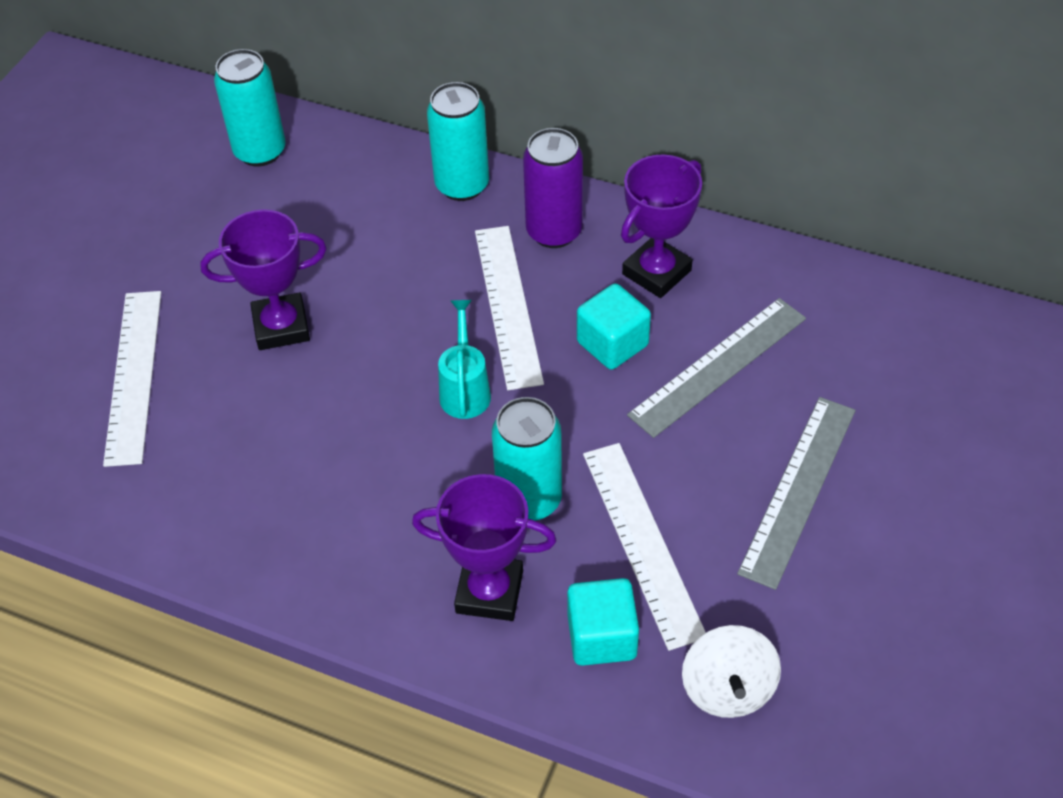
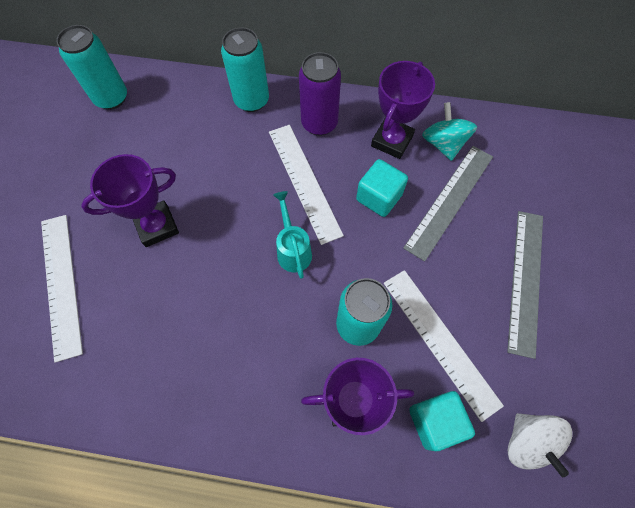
camera: 15 degrees left, 15 degrees up
none -> turquoise spinning top [422,102,477,161]

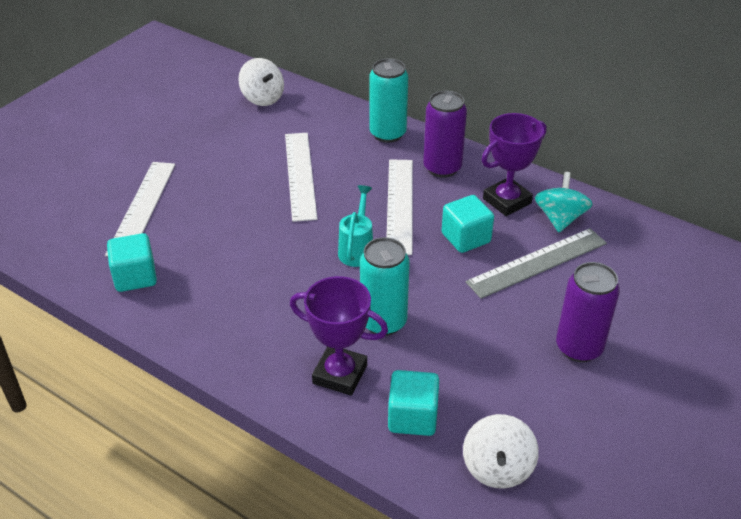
camera: 25 degrees right, 25 degrees down
turquoise can [56,25,127,110] -> white spinning top [238,58,284,106]
purple trophy [81,154,179,247] -> none
white ruler [384,270,504,422] -> white ruler moved to [285,133,317,222]
grey ruler [507,211,543,359] -> purple can [556,262,620,362]
none -> turquoise cube [107,233,157,292]

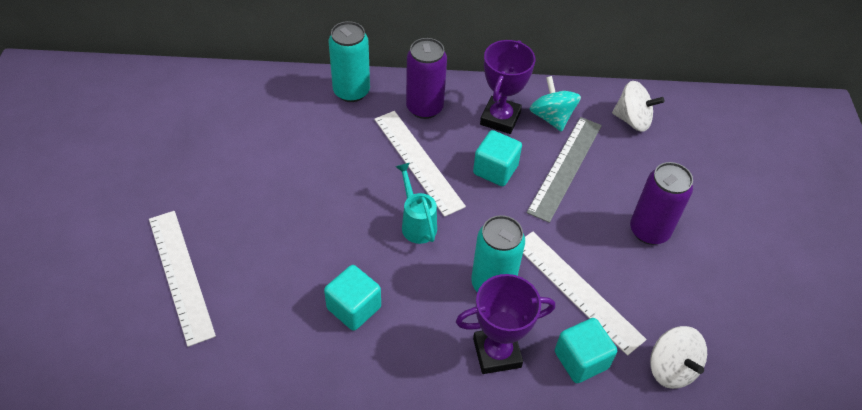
camera: 35 degrees left, 10 degrees up
turquoise cube [107,233,157,292] -> turquoise cube moved to [324,265,381,331]
white spinning top [238,58,284,106] -> white spinning top moved to [612,81,664,132]
white ruler [285,133,317,222] -> white ruler moved to [523,232,647,356]

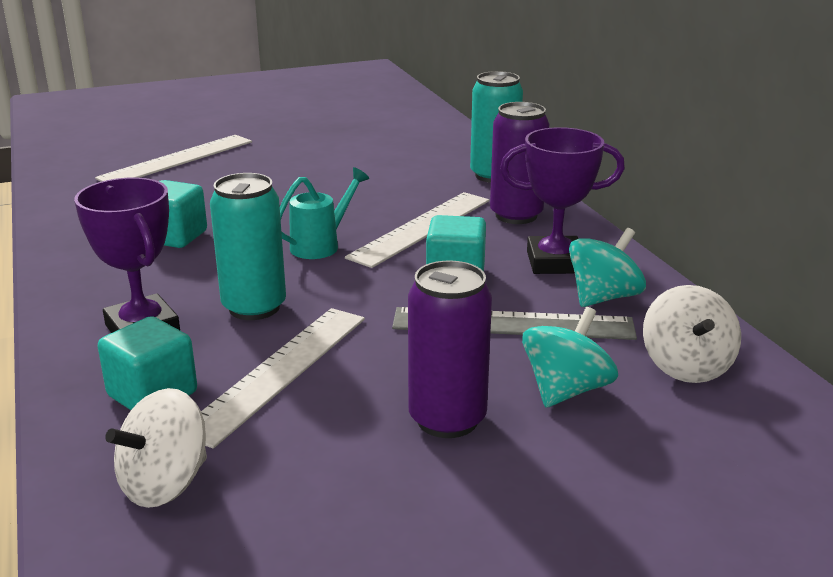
camera: 70 degrees right, 25 degrees down
none -> turquoise spinning top [522,307,618,408]

